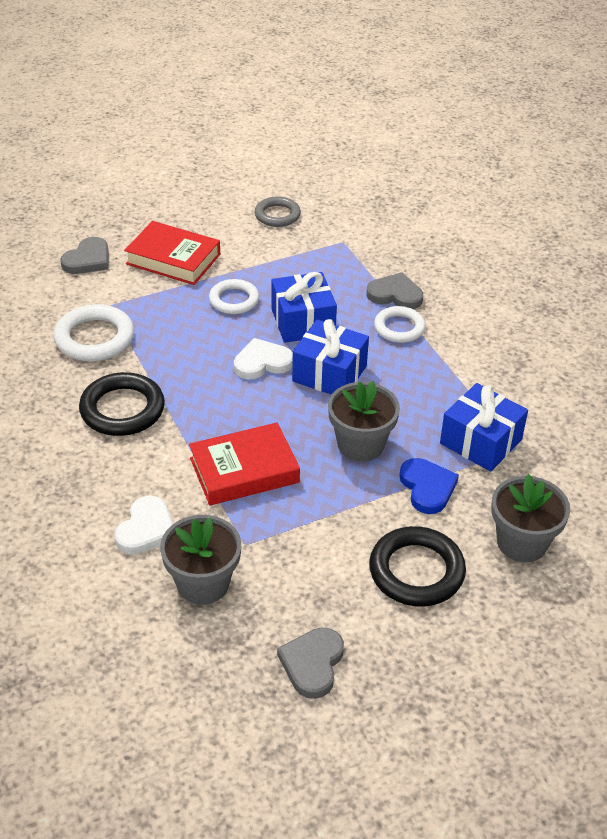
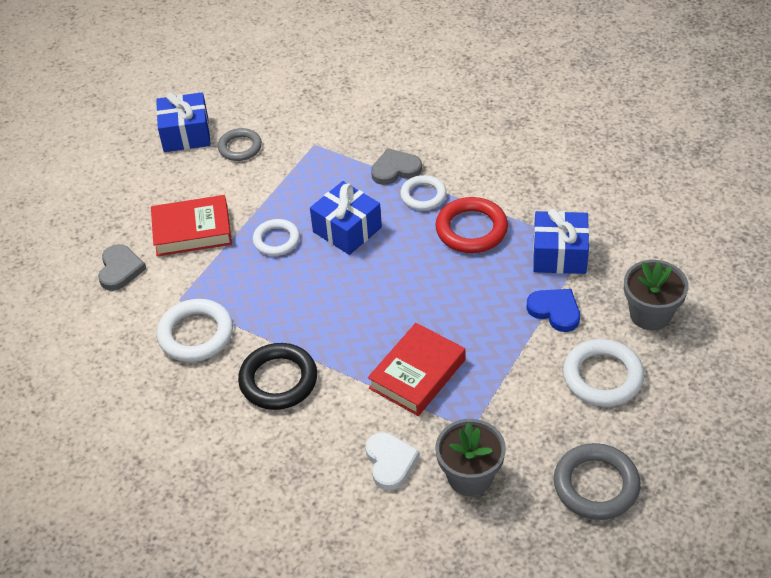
camera: 30 degrees left, 5 degrees up
white heart [234,338,293,379] -> none
grey heart [277,627,344,699] -> grey ring [554,443,641,520]
blue gift [292,319,369,395] -> blue gift moved to [156,92,210,152]
grey flower pot [328,381,400,462] -> none
black ring [369,526,466,607] -> white ring [563,339,644,407]
none -> red ring [435,197,508,253]

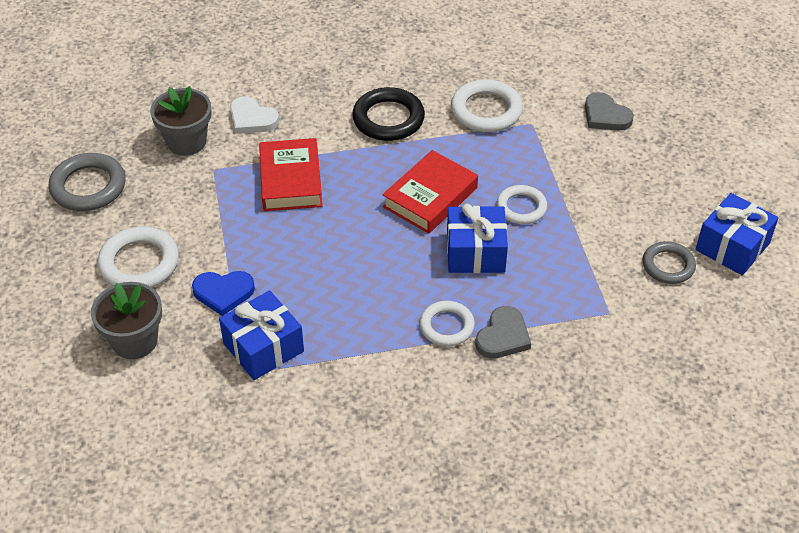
camera: 135 degrees right, 0 degrees up
red book [151,195,232,256] -> red book moved to [383,150,478,234]
red ring [435,197,508,253] -> none

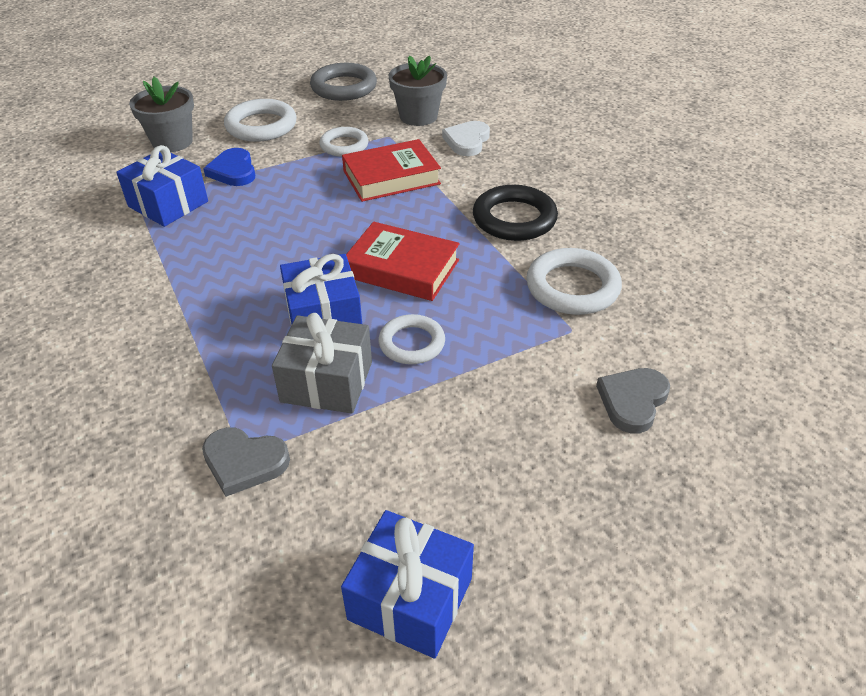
camera: 75 degrees right, 5 degrees down
white ring [420,301,475,346] -> white ring moved to [319,127,369,157]
grey heart [475,306,531,359] -> grey heart moved to [202,427,290,497]
grey ring [643,241,696,284] -> none
none -> grey gift [272,313,372,414]

